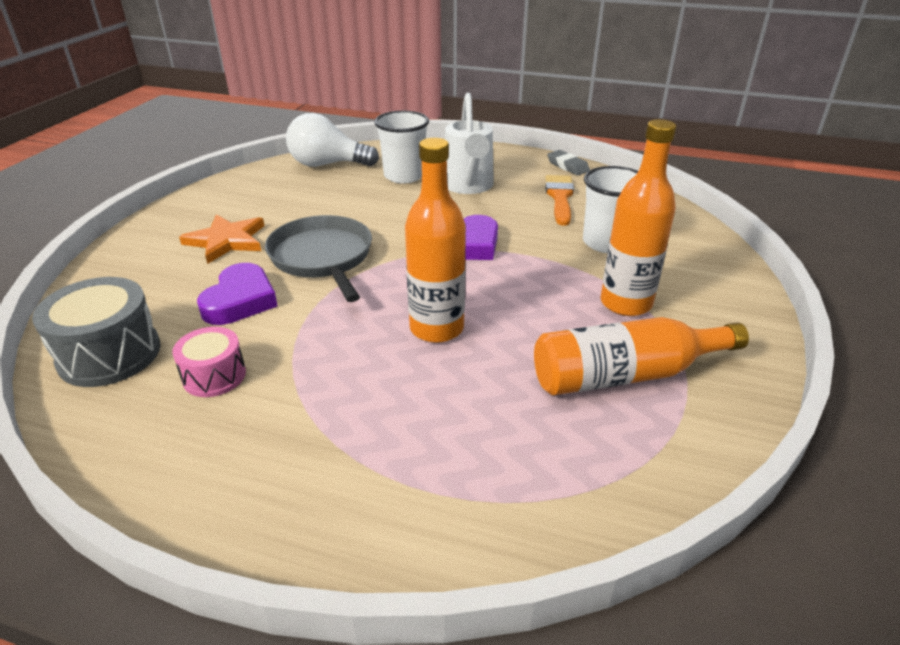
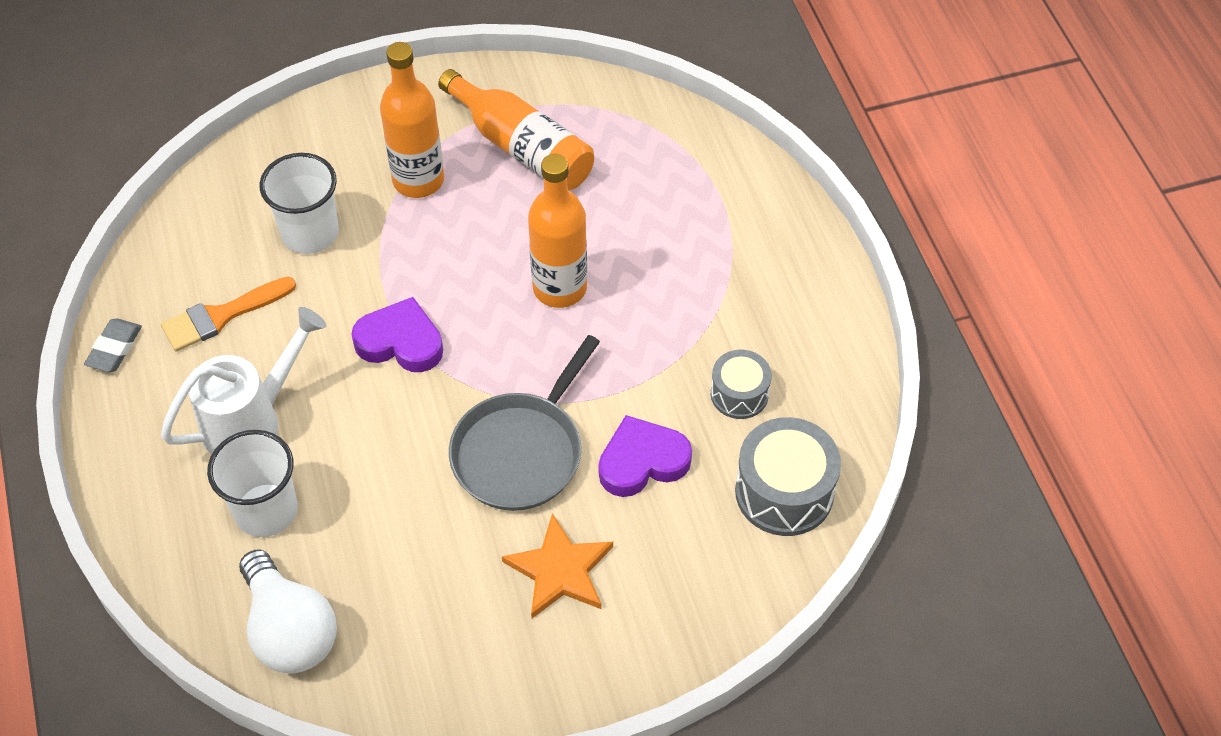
camera: 125 degrees left, 20 degrees up
pink drum [172,327,246,397] -> grey drum [711,349,771,419]

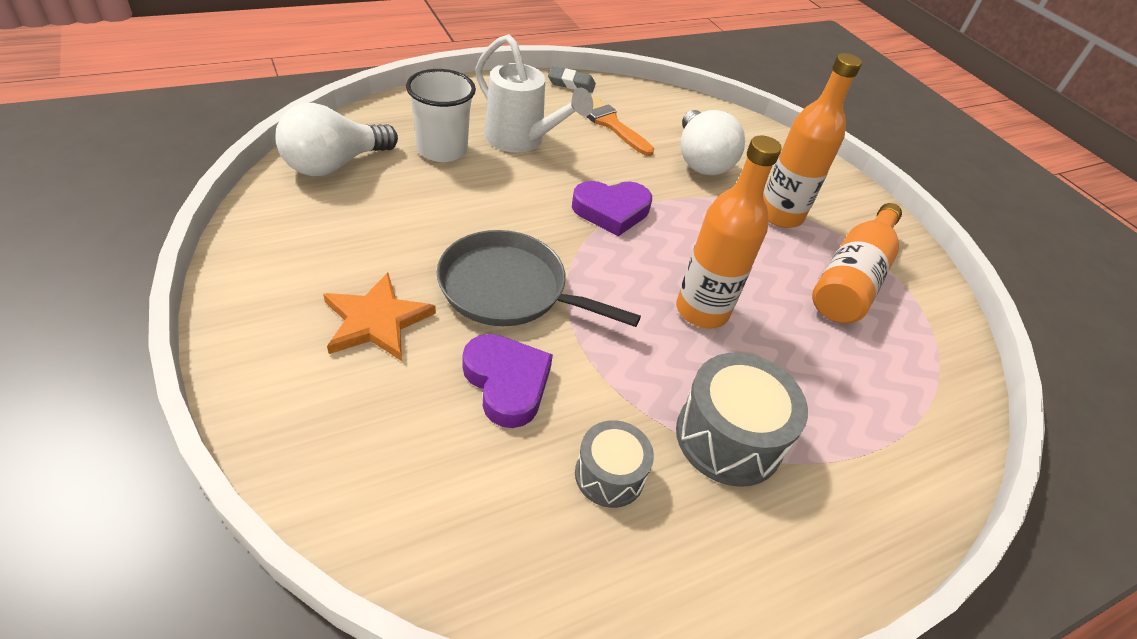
camera: 75 degrees right, 10 degrees down
white cup [260,153,339,254] -> white light bulb [681,110,745,175]
purple heart [351,297,443,372] -> purple heart turned 75 degrees clockwise [572,181,652,236]
grey drum [735,417,841,536] -> grey drum moved to [676,352,808,487]

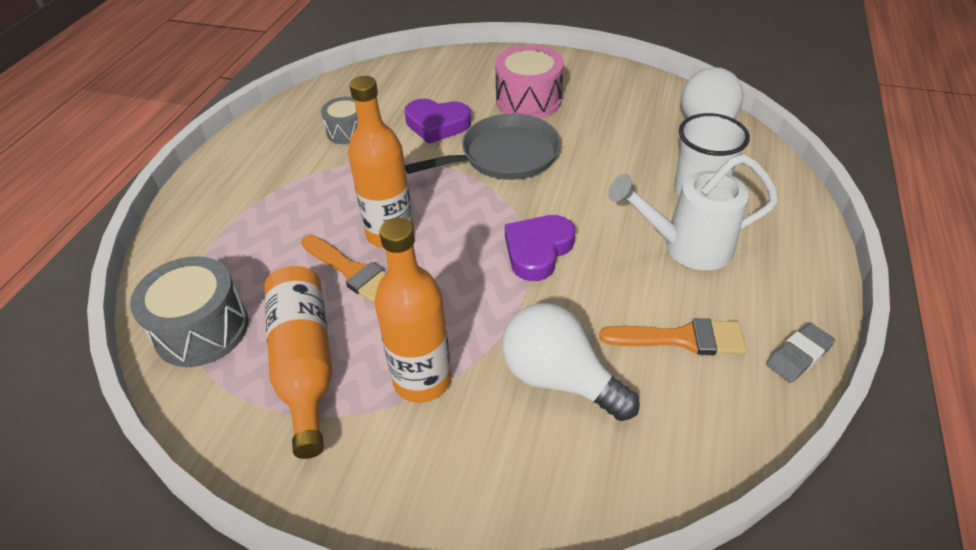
camera: 140 degrees right, 0 degrees up
orange star [323,273,436,361] -> pink drum [495,45,564,118]
grey drum [676,352,808,487] -> grey drum moved to [130,256,248,367]
none -> orange brush [301,235,386,304]

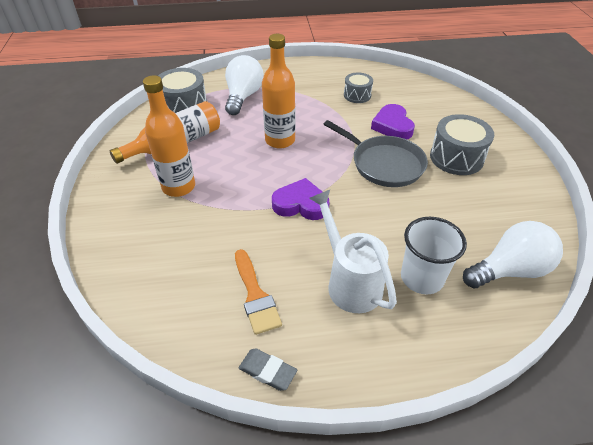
camera: 65 degrees right, 0 degrees up
orange brush [301,235,386,304] -> none
pink drum [495,45,564,118] -> grey drum [430,114,494,175]
white light bulb [502,303,640,421] -> white light bulb moved to [225,55,264,115]

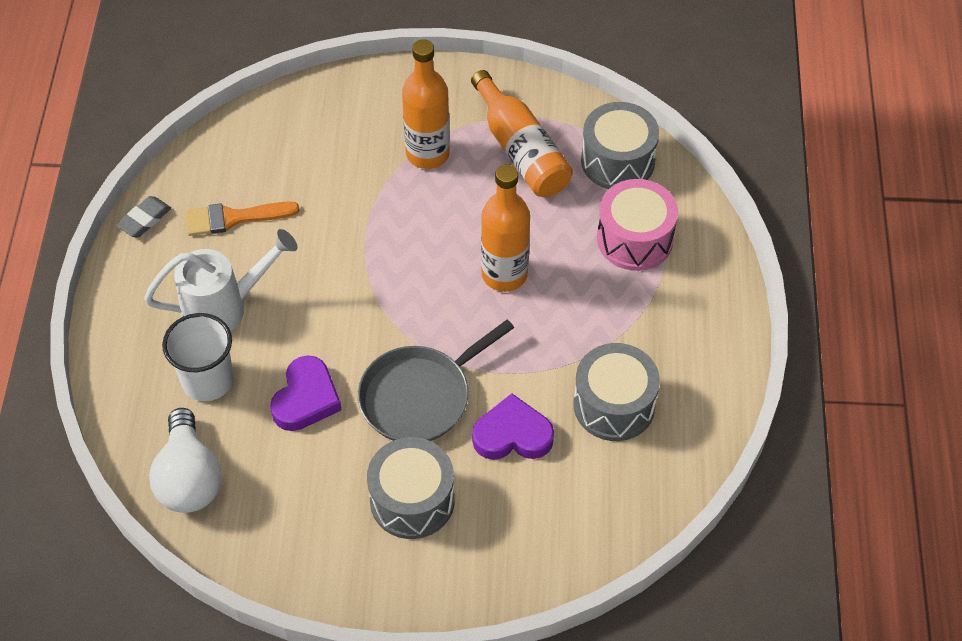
camera: 100 degrees right, 10 degrees up
white light bulb [225,55,264,115] -> pink drum [597,179,678,271]
purple heart [272,178,330,220] -> purple heart moved to [270,355,342,431]
grey drum [344,72,373,103] -> grey drum [574,343,660,441], size x1.64

